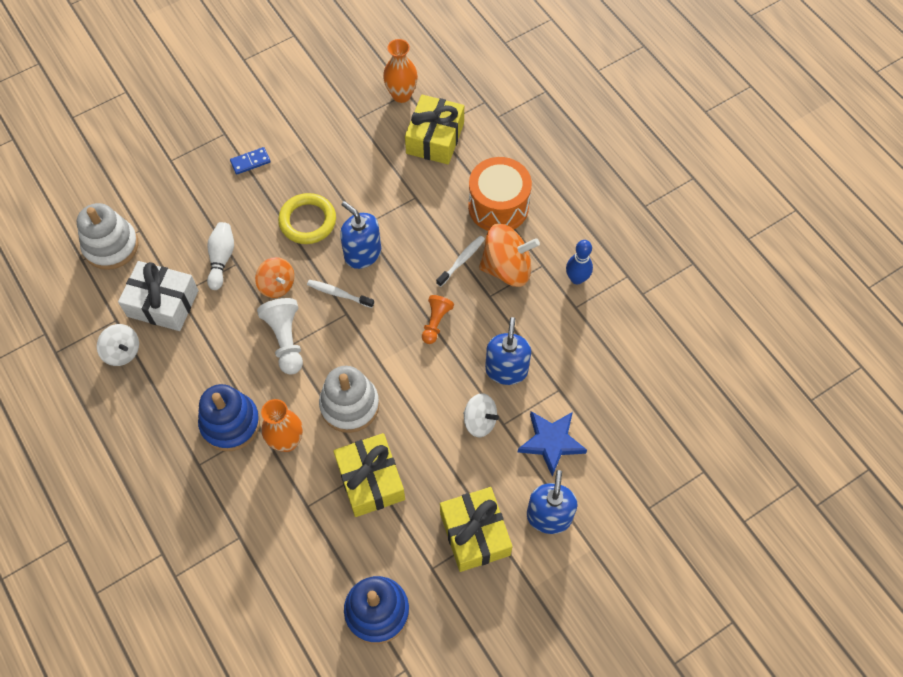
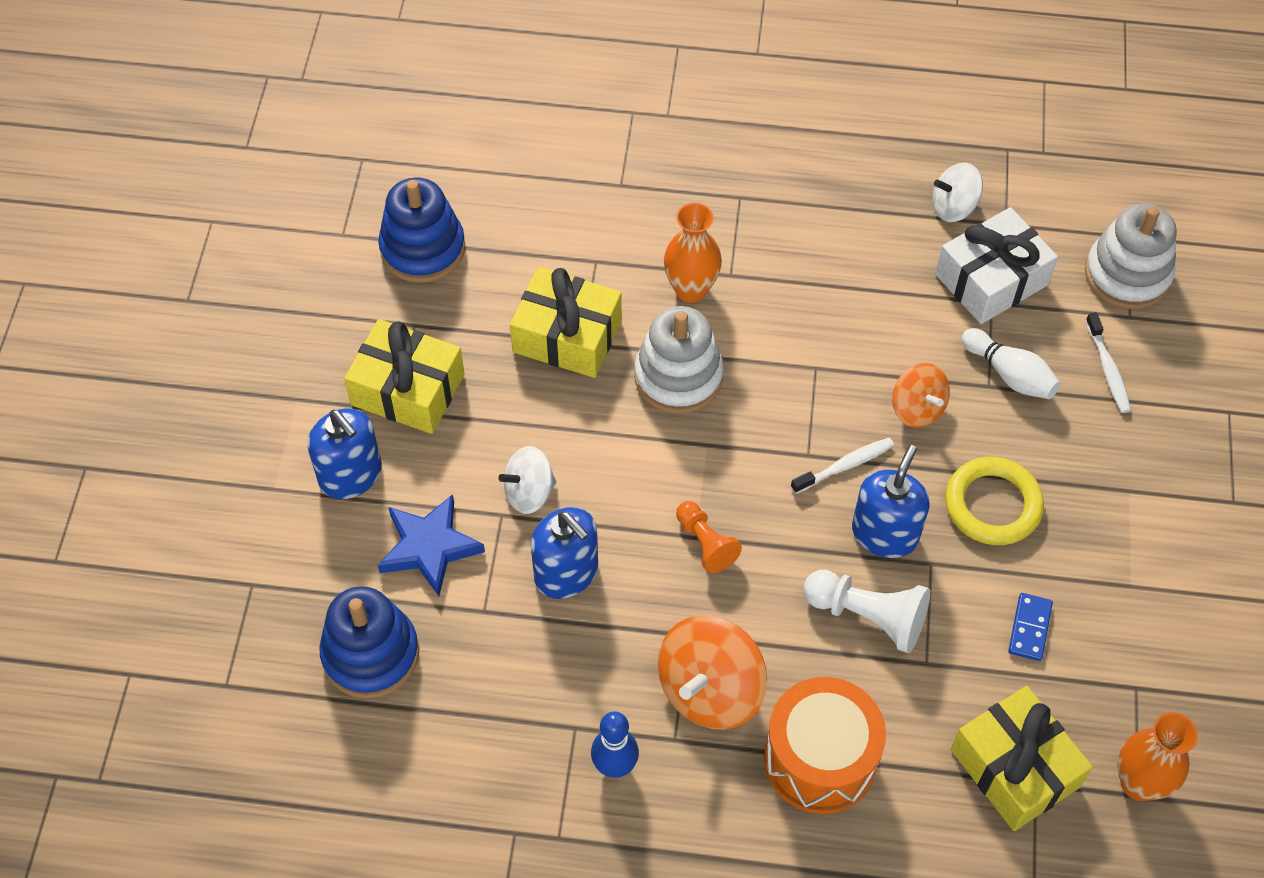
camera: 130 degrees right, 5 degrees down
blue stacking toy [198,384,260,451] -> blue stacking toy moved to [319,586,419,699]
blue domino [230,147,271,175] -> blue domino moved to [1008,593,1053,661]
orange spinning top [255,257,294,298] -> orange spinning top turned 120 degrees counterclockwise [892,363,950,428]
white pawn [257,298,303,375] -> white pawn moved to [803,570,930,653]
blue soap dispenser [340,201,381,269] -> blue soap dispenser turned 60 degrees counterclockwise [852,445,930,558]
white toothbrush [436,235,485,287] -> white toothbrush moved to [1086,312,1131,413]

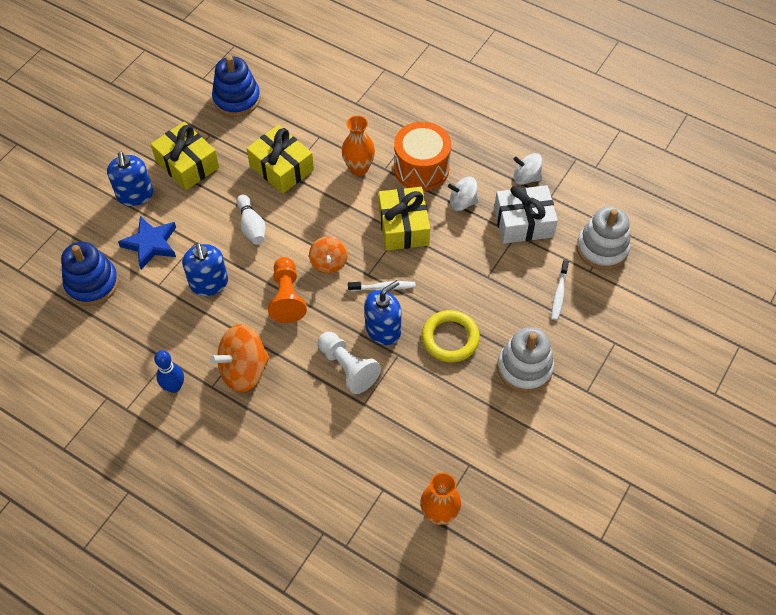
camera: 25 degrees right, 0 degrees up
white spinning top [499,446,556,514] -> white spinning top moved to [448,177,479,211]
white stacking toy [634,306,724,414] -> white stacking toy moved to [497,327,554,393]
orange pawn [676,501,742,573] -> orange pawn [268,257,307,323], size x1.53
orange drum [764,677,886,814] -> orange drum moved to [394,122,451,191]
orange spinning top [892,363,950,428] -> orange spinning top moved to [309,236,348,273]
yellow gift [951,686,1093,831] -> yellow gift moved to [378,187,430,251]
white bowling pin [962,328,1060,399] -> white bowling pin moved to [237,195,266,245]
blue domino [1008,593,1053,661] -> none

